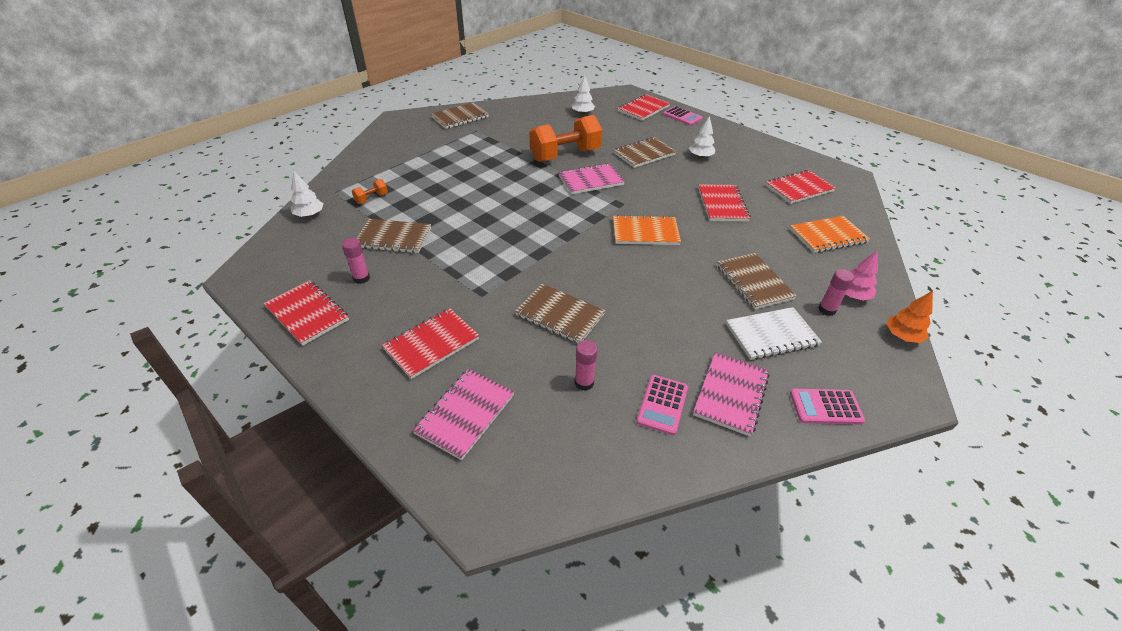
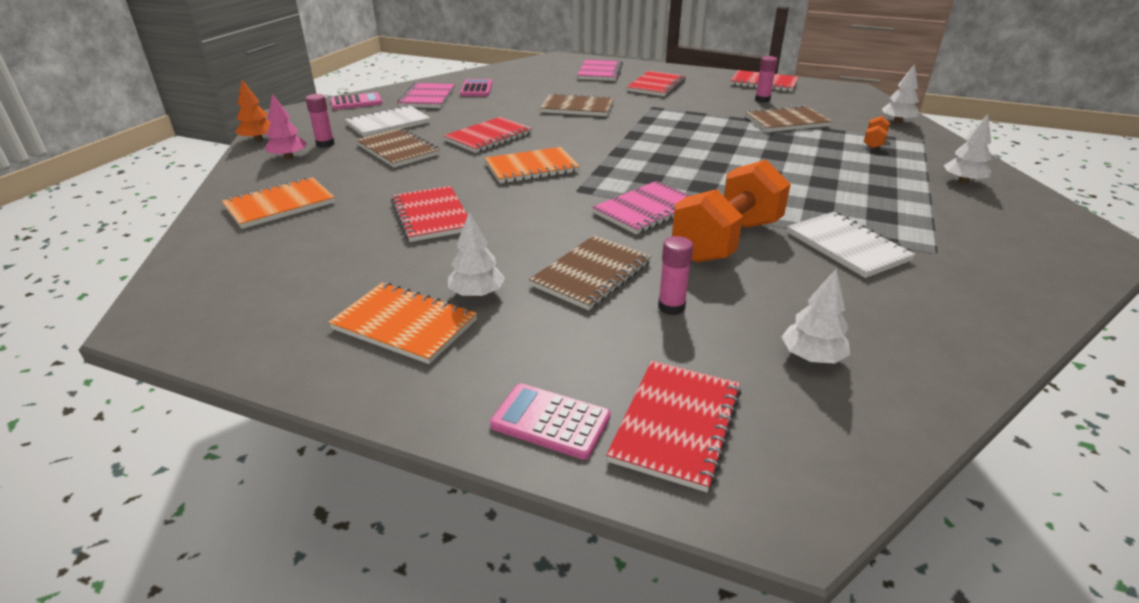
camera: 160 degrees right, 10 degrees down
brown notebook [431,103,489,129] -> none
pink glue stick [575,340,598,391] -> pink glue stick moved to [658,236,693,315]
red notebook [766,170,836,204] -> red notebook moved to [443,117,532,153]
none -> orange notebook [328,283,477,364]
none -> white notebook [787,212,916,278]
none -> white tree [944,115,992,184]

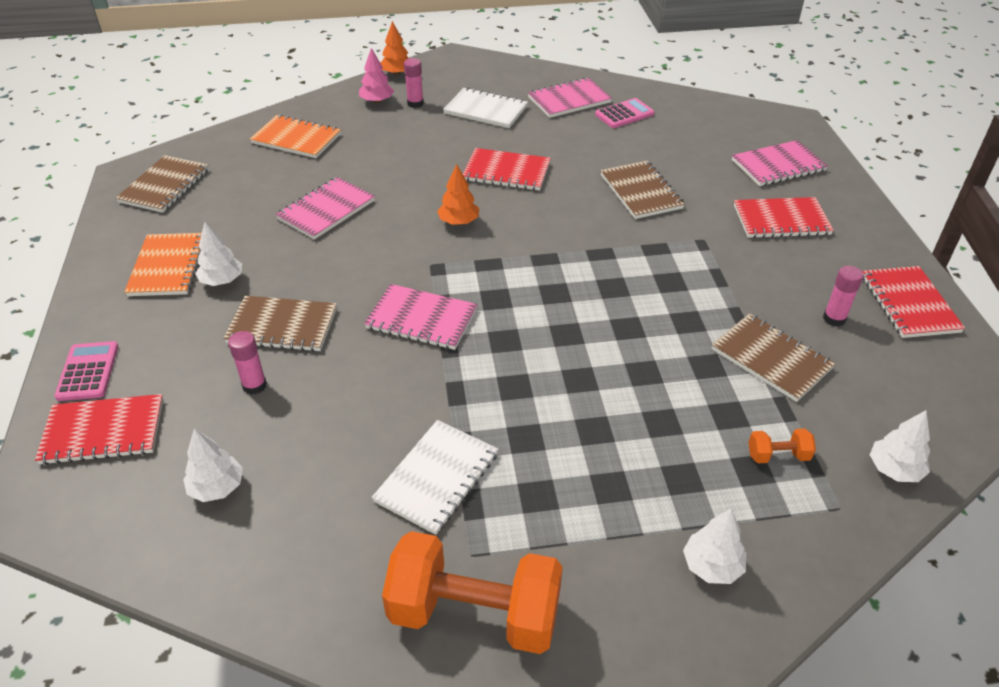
camera: 60 degrees right, 10 degrees up
pink calculator [331,92,382,110] -> none
brown notebook [356,128,440,168] -> brown notebook moved to [116,155,209,213]
red notebook [391,186,468,242] -> pink notebook [275,177,375,240]
orange notebook [485,147,580,183] -> orange tree [437,164,480,225]
orange dumbbell [672,160,791,263] -> orange dumbbell moved to [382,531,563,654]

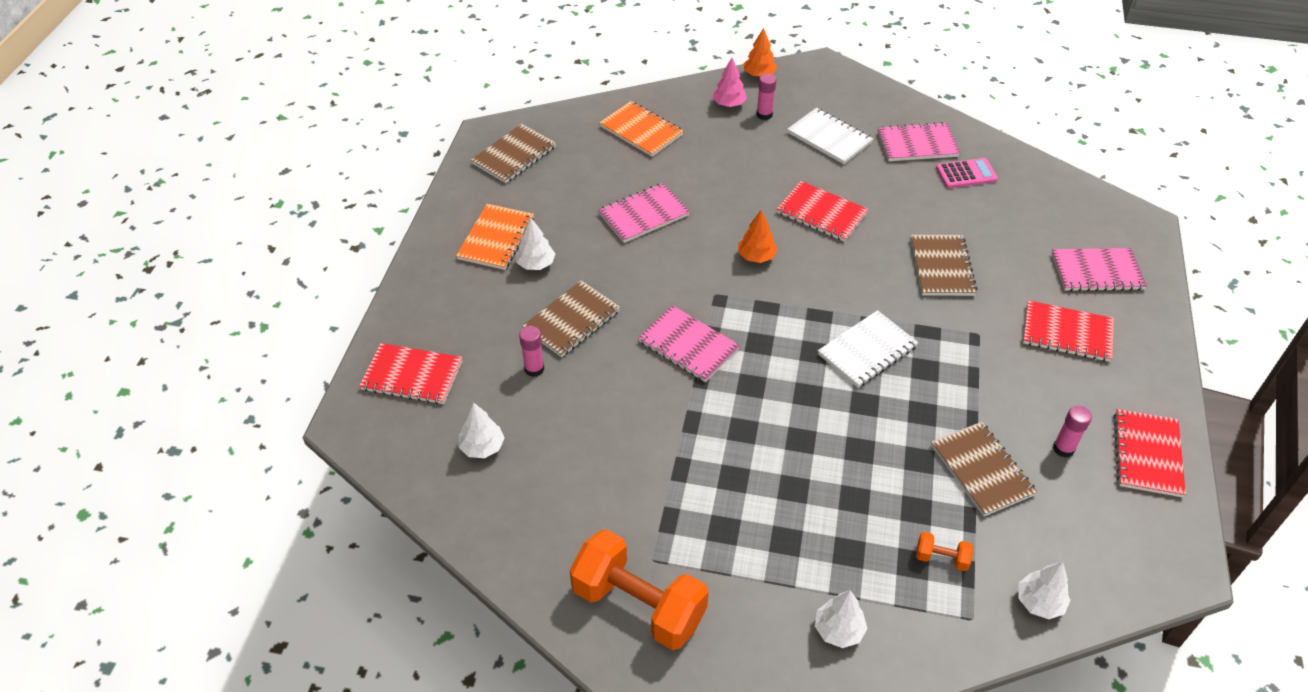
camera: 20 degrees right, 5 degrees up
pink calculator [55,341,118,401] -> none
brown notebook [223,296,337,352] -> brown notebook turned 75 degrees counterclockwise [522,280,620,357]
white notebook [372,420,498,535] -> white notebook moved to [818,310,919,388]

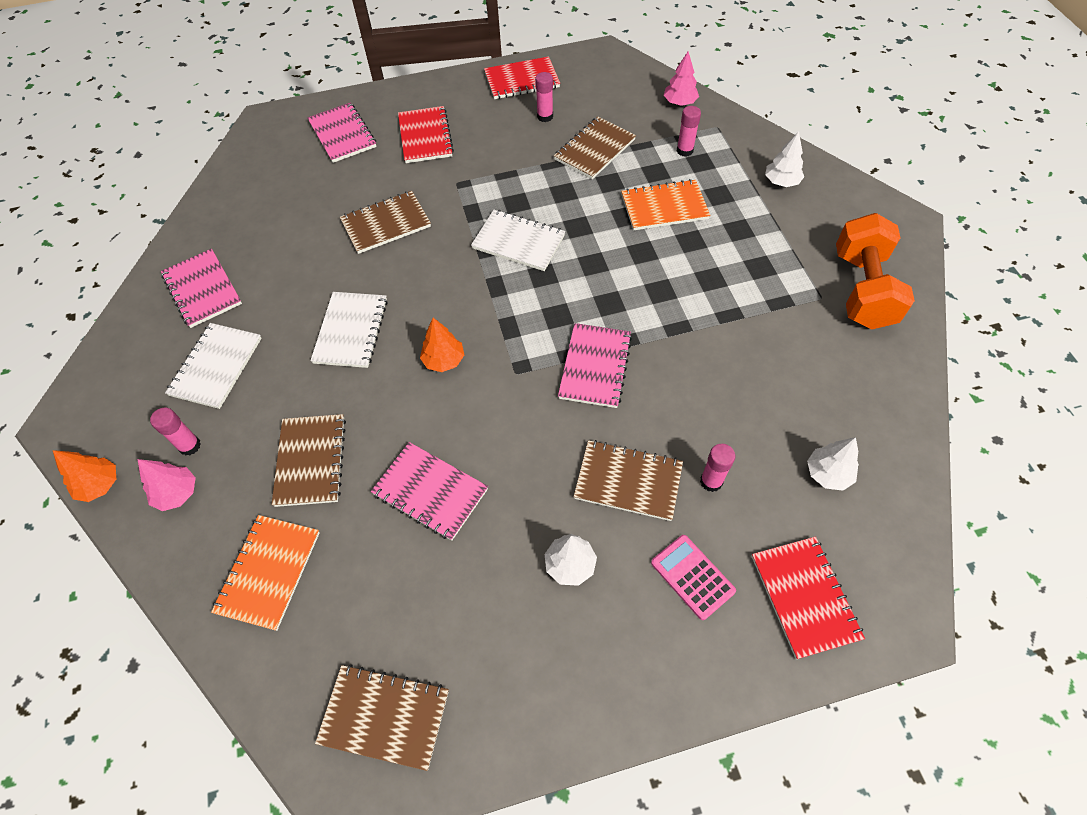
camera: 115 degrees left, 10 degrees up
orange notebook [456,204,534,270] -> orange notebook moved to [621,179,710,230]
red notebook [777,181,869,242] -> white notebook [310,292,388,368]
orange dumbbell [916,532,973,571] -> pink glue stick [677,106,701,157]
pink calculator [936,158,998,188] -> pink calculator moved to [651,535,736,620]
white tree [1018,562,1071,619] -> pink tree [664,51,699,106]
none -> brown notebook [271,414,346,507]

